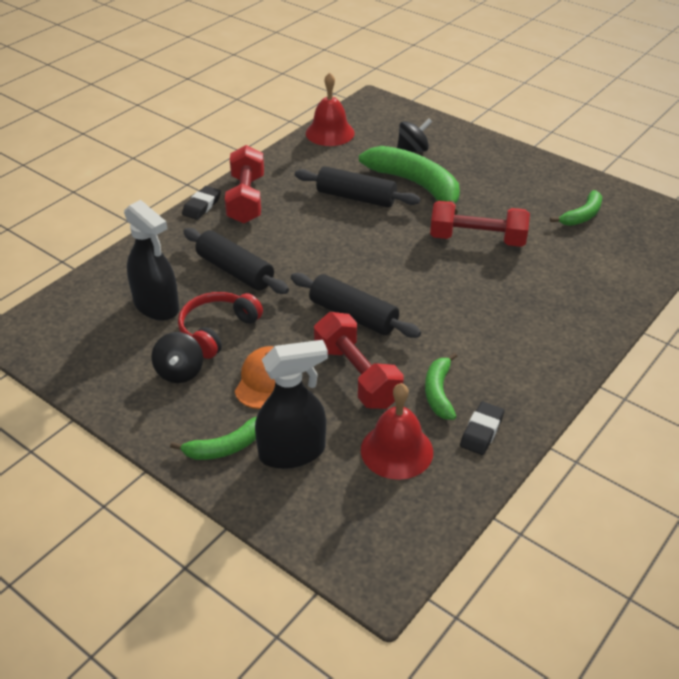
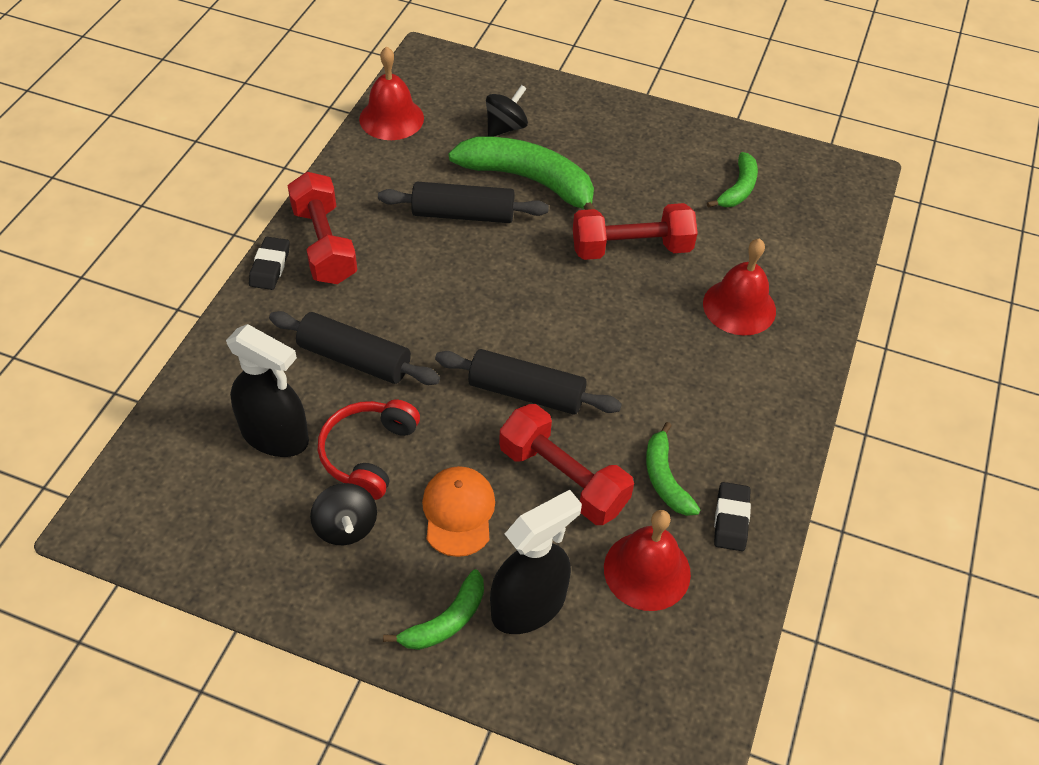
camera: 20 degrees left, 10 degrees up
none -> red bell [703,238,776,335]

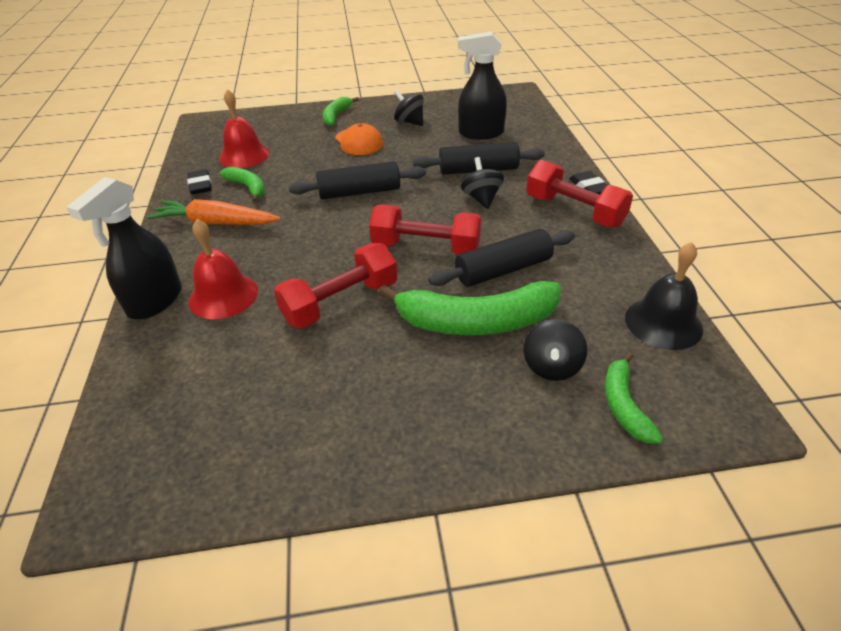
camera: 155 degrees right, 10 degrees down
red headphones [318,400,420,500] -> none
red bell [359,46,424,140] -> black bell [625,242,703,350]
black spray bottle [490,490,582,634] -> black spray bottle moved to [66,177,182,320]
red dumbbell [499,404,634,525] -> red dumbbell moved to [369,204,482,254]
green banana [707,152,758,208] -> green banana moved to [605,352,663,444]
none -> orange carrot [147,199,281,225]
none -> black spinning top [460,157,504,209]

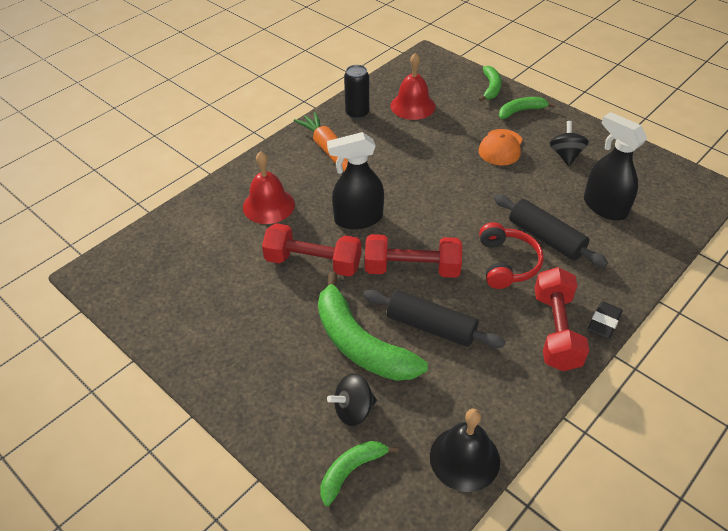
camera: 50 degrees right, 5 degrees up
black spray bottle [66,177,182,320] -> black spray bottle moved to [327,132,384,229]
black eraser [187,169,212,195] -> black can [344,65,369,119]
green banana [220,167,265,202] -> green banana moved to [479,66,502,102]
black rolling pin [289,162,426,199] -> none
red dumbbell [369,204,482,254] -> red dumbbell turned 60 degrees counterclockwise [365,234,462,278]
black spinning top [460,157,504,209] -> red headphones [479,222,544,289]

